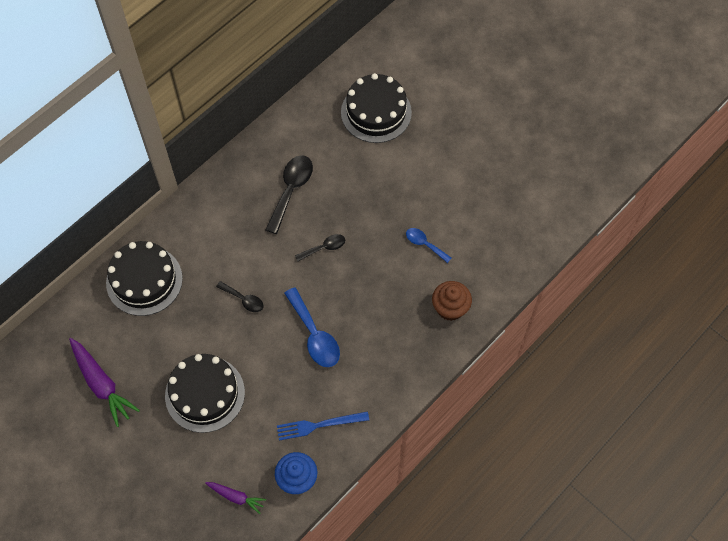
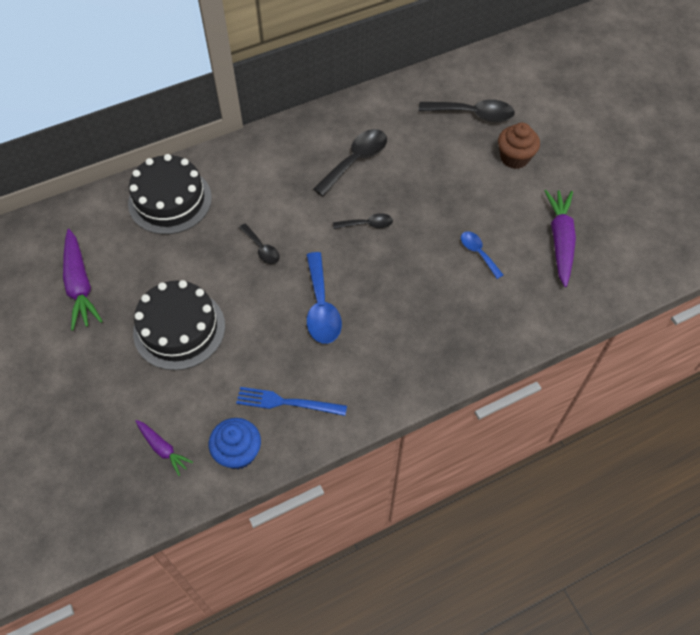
camera: 20 degrees right, 5 degrees down
black cake [341,73,412,143] -> black spoon [419,100,515,123]
brown cupcake [432,281,472,321] -> brown cupcake moved to [498,123,540,169]
none -> purple carrot [544,190,576,287]

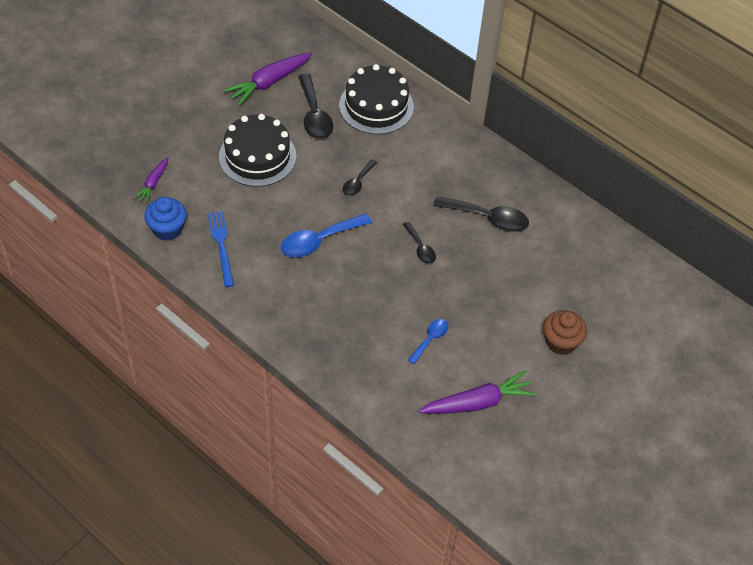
camera: 65 degrees right, 5 degrees down
black spoon [419,100,515,123] -> black spoon moved to [298,74,333,139]

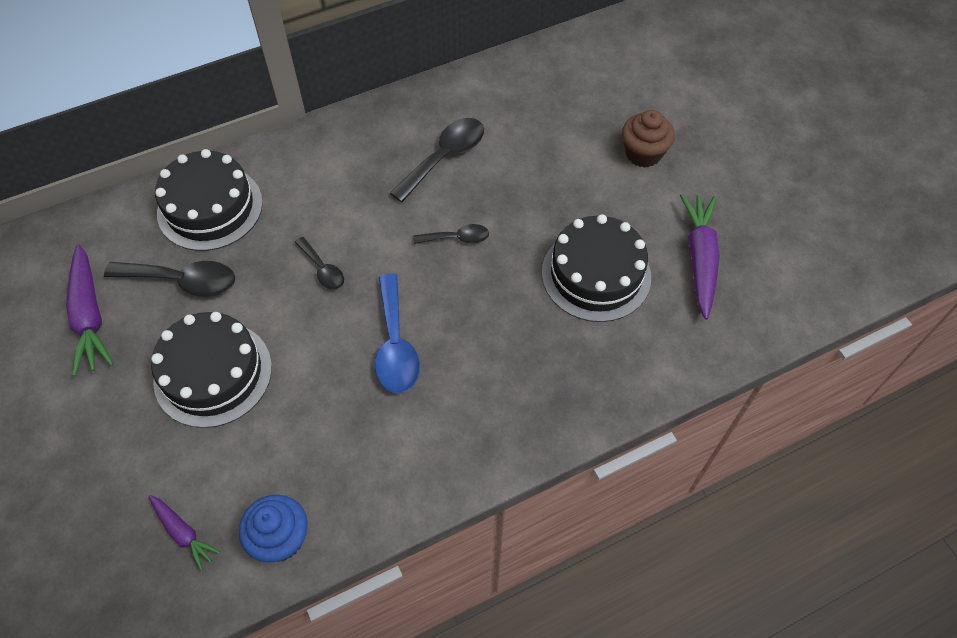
camera: 65 degrees left, 5 degrees up
blue fork [208,211,234,287] -> none
blue spoon [408,319,449,365] -> black cake [542,214,651,322]

